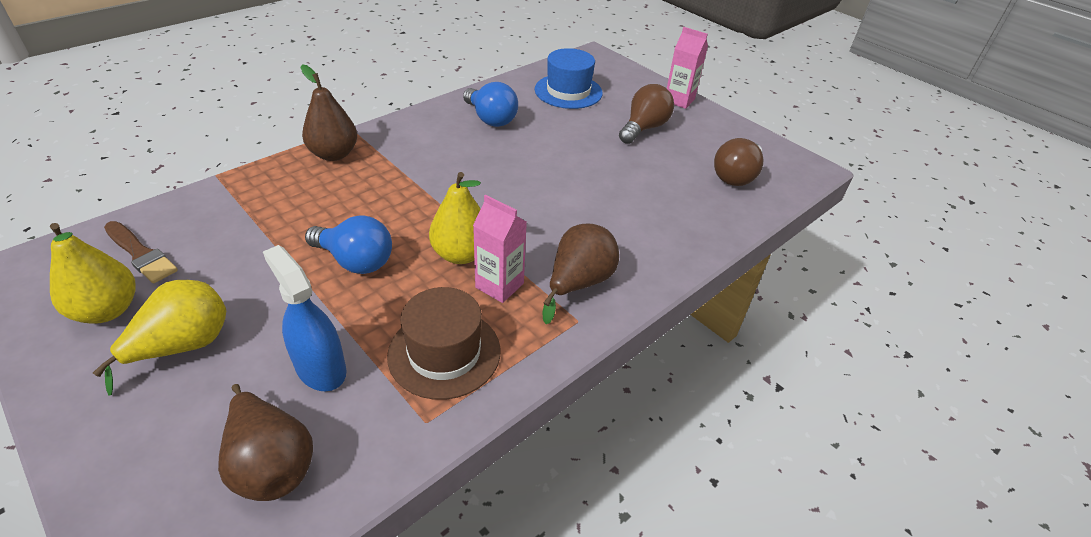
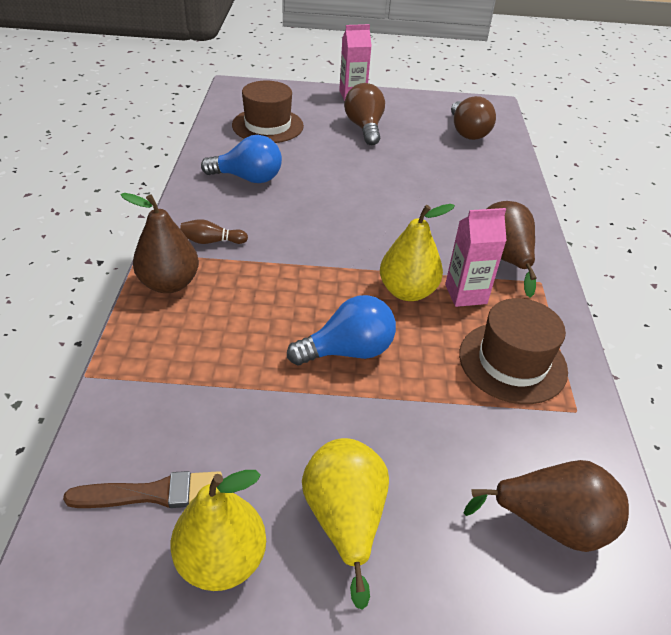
camera: 45 degrees left, 0 degrees up
blue spray bottle [263,245,346,391] -> none
blue hat [535,48,603,109] -> brown hat [232,81,304,143]
none -> brown bowling pin [180,219,248,244]

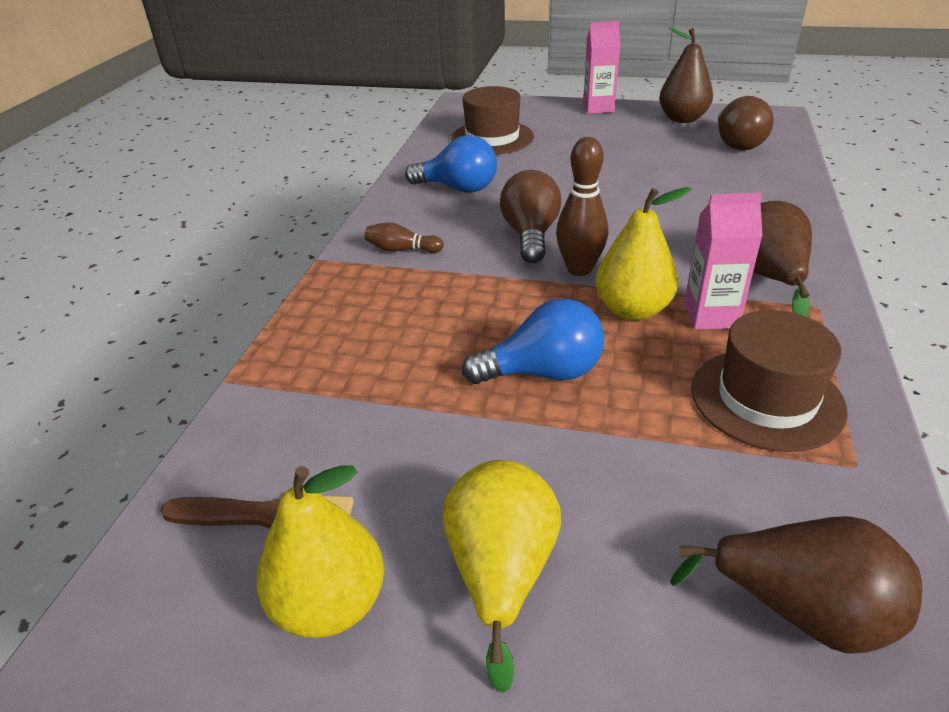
camera: 15 degrees right, 5 degrees down
brown pear [121,193,199,293] -> brown pear moved to [659,28,713,123]
brown light bulb [344,83,385,145] -> brown light bulb moved to [500,170,562,263]
none -> brown bowling pin [556,137,608,276]

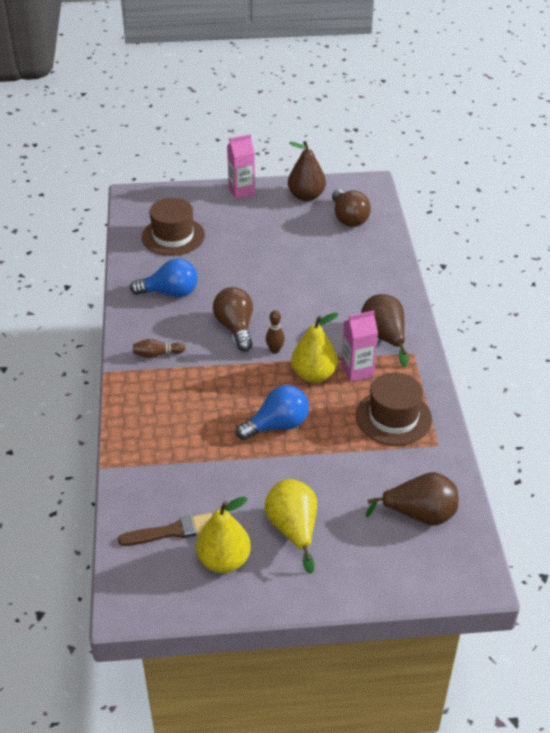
camera: 20 degrees left, 5 degrees up
brown bowling pin [556,137,608,276] -> brown bowling pin [266,310,285,353], size x0.61

